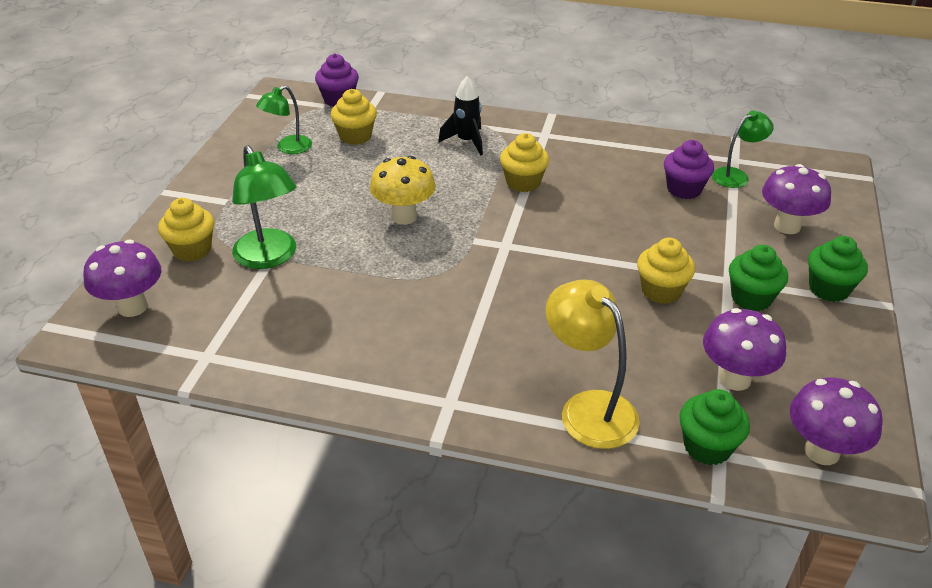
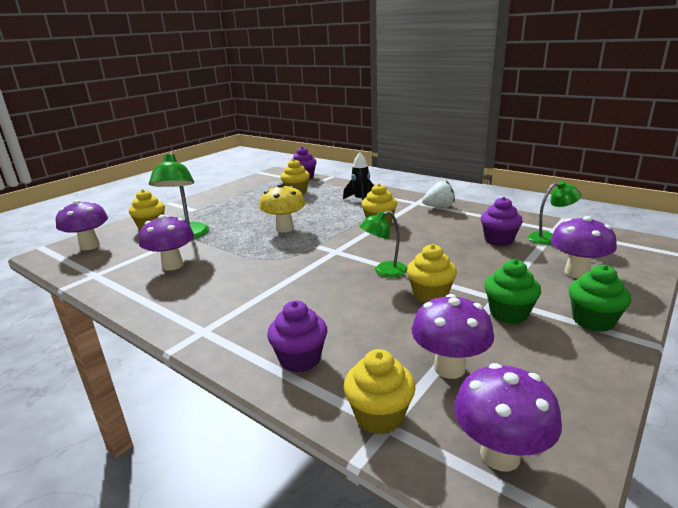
camera: 25 degrees right, 15 degrees down
green lamp [256,85,312,154] -> green lamp moved to [359,211,407,278]
yellow lamp [546,279,640,449] -> purple cupcake [267,301,327,373]
green cupcake [679,389,750,465] -> yellow cupcake [344,349,416,435]
none -> purple mushroom [139,215,194,271]
none -> white strawberry [422,181,455,208]

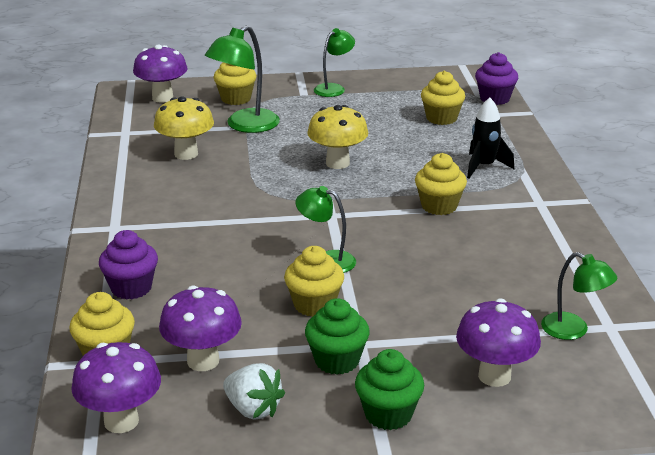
camera: 45 degrees right, 5 degrees up
purple mushroom [139,215,194,271] -> yellow mushroom [154,96,214,160]
white strawberry [422,181,455,208] -> white strawberry moved to [223,363,285,420]
purple cupcake [481,197,523,246] -> none
none -> green lamp [314,28,355,97]

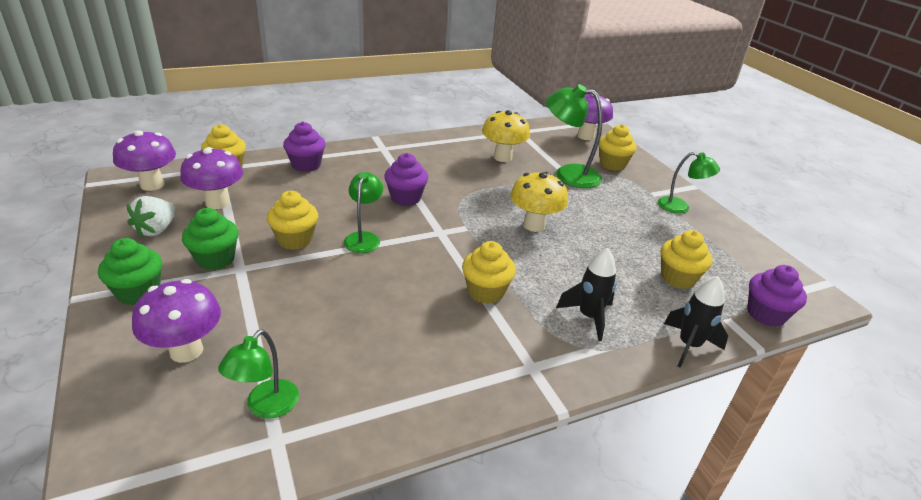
camera: 70 degrees right, 5 degrees up
none -> purple cupcake [384,153,428,206]
none -> black rocket [664,276,728,368]

